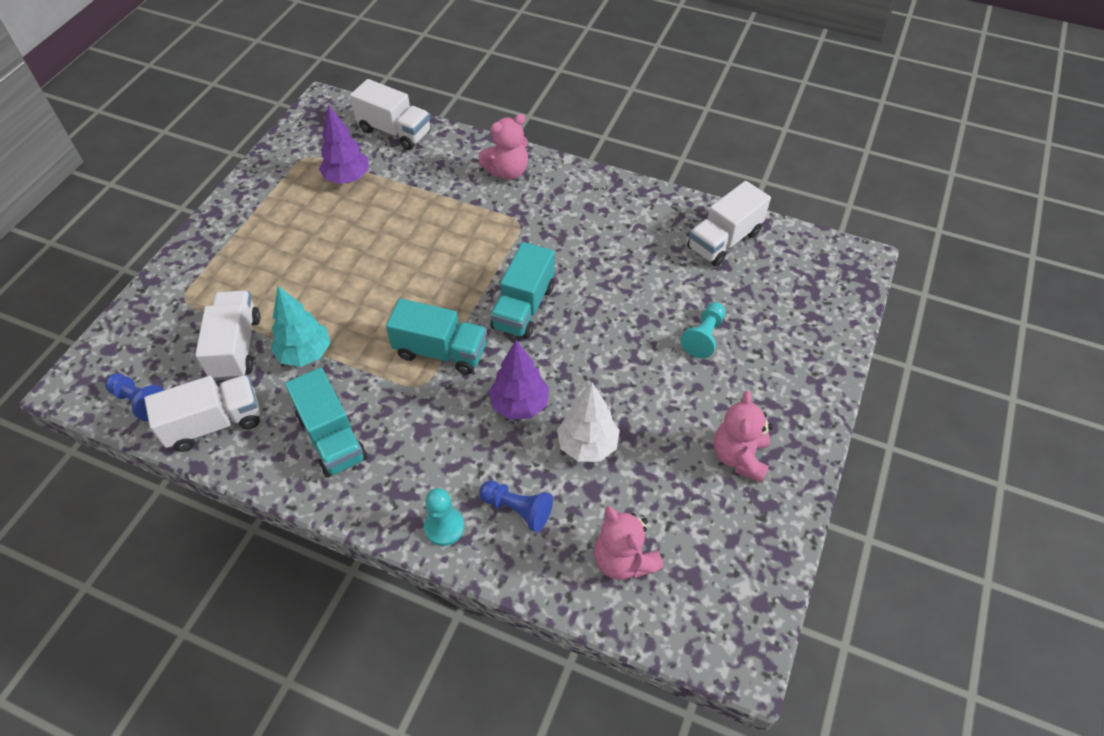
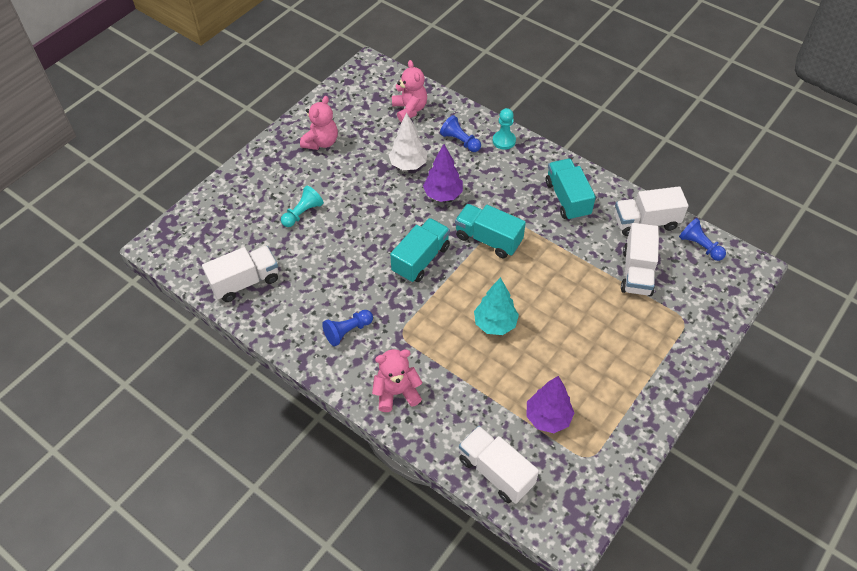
camera: 165 degrees left, 0 degrees up
turquoise tree [271,286,330,367] -> turquoise tree moved to [474,277,519,335]
none -> blue pawn [322,310,373,346]

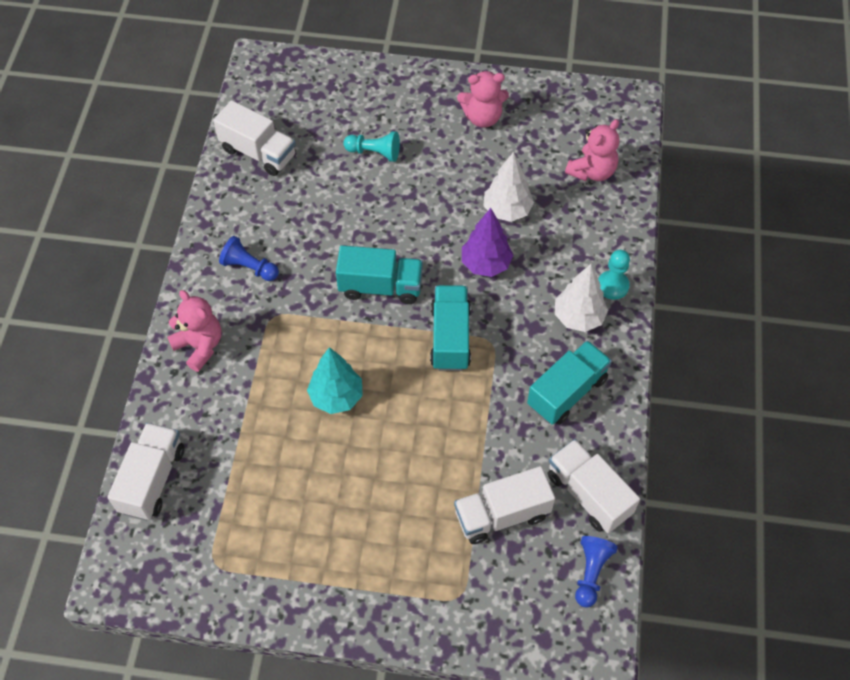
camera: 60 degrees right, 5 degrees up
blue pawn [440,115,481,152] -> none
purple tree [526,376,574,433] -> none
none -> white tree [555,264,608,332]

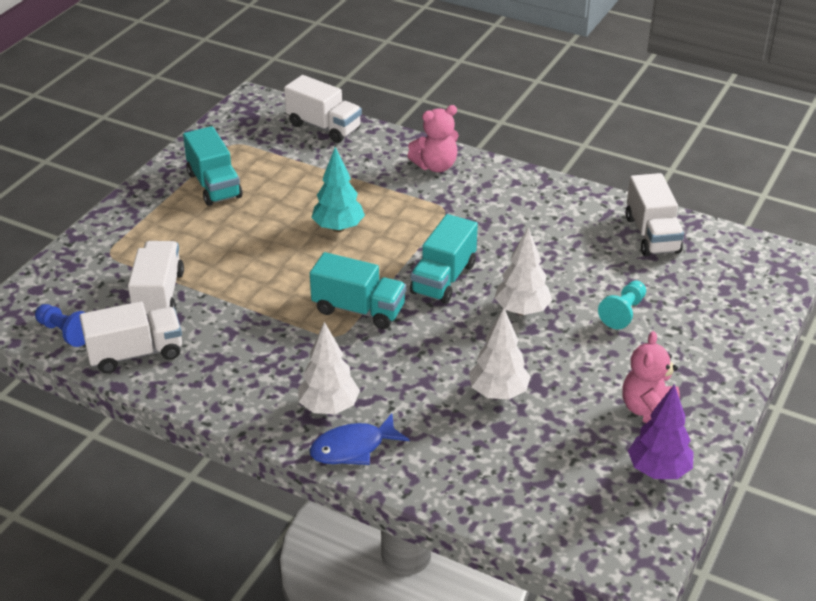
camera: 110 degrees right, 20 degrees down
white truck [213,100,296,176] -> white truck turned 60 degrees counterclockwise [626,173,684,256]
blue pawn [219,236,279,281] -> none
purple tree [462,208,513,277] -> purple tree moved to [628,384,694,479]
turquoise truck [527,341,612,425] -> turquoise truck moved to [183,126,242,206]
pink teddy bear [565,119,620,181] -> none
turquoise pawn [598,250,630,300] -> blue fish [310,413,409,465]
none -> white tree [495,227,552,315]

